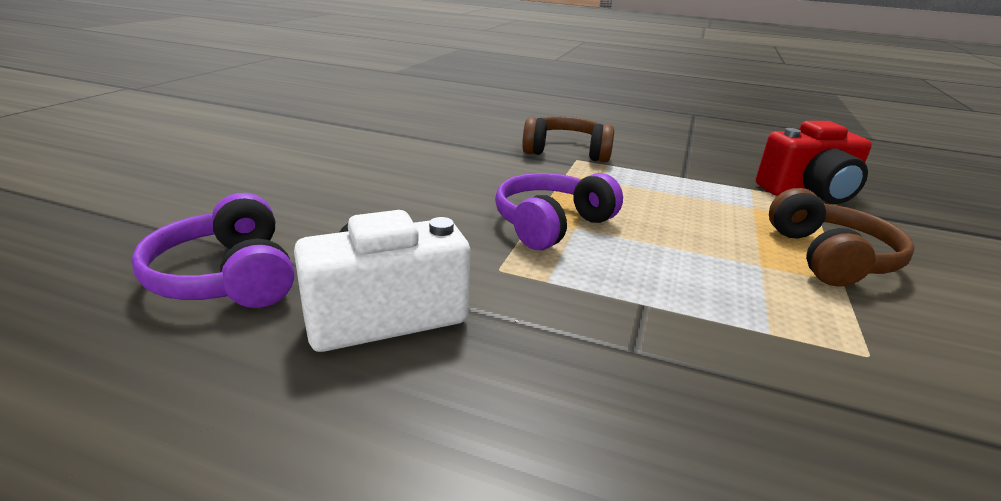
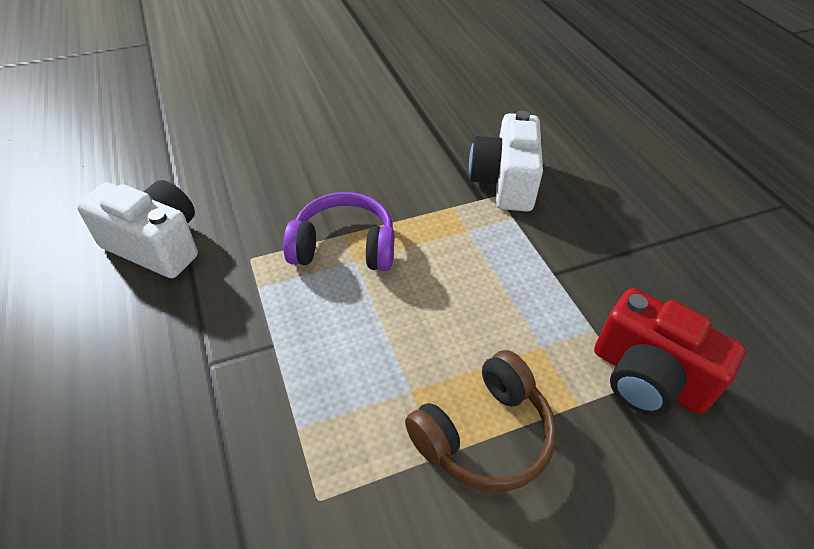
camera: 50 degrees right, 20 degrees up
purple headphones [132,193,294,308] -> none
brown headphones [522,116,614,162] -> white camera [469,111,543,212]

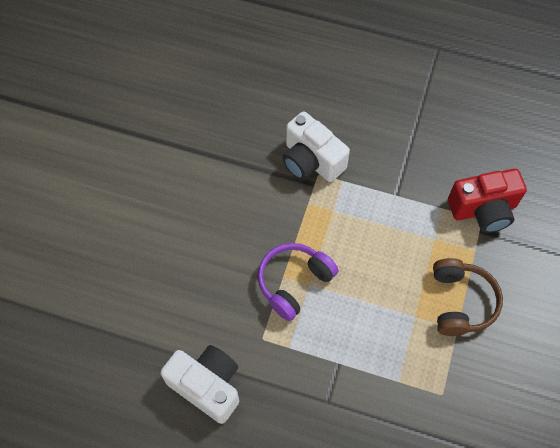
camera: 50 degrees left, 15 degrees up
white camera [77,180,198,278] -> white camera turned 60 degrees clockwise [160,345,239,424]

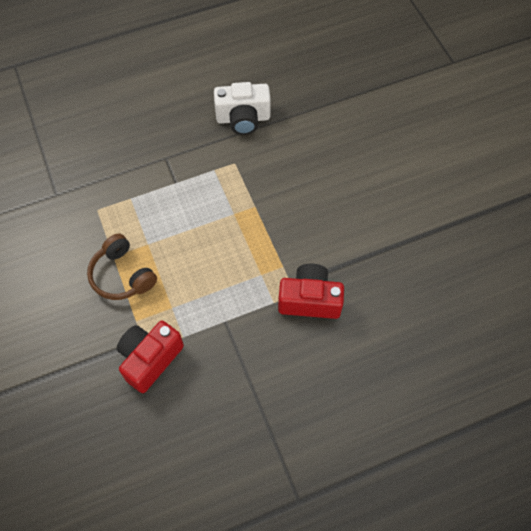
camera: 140 degrees right, 0 degrees up
purple headphones [258,243,338,321] -> none
white camera [282,111,350,182] -> red camera [278,264,344,319]

